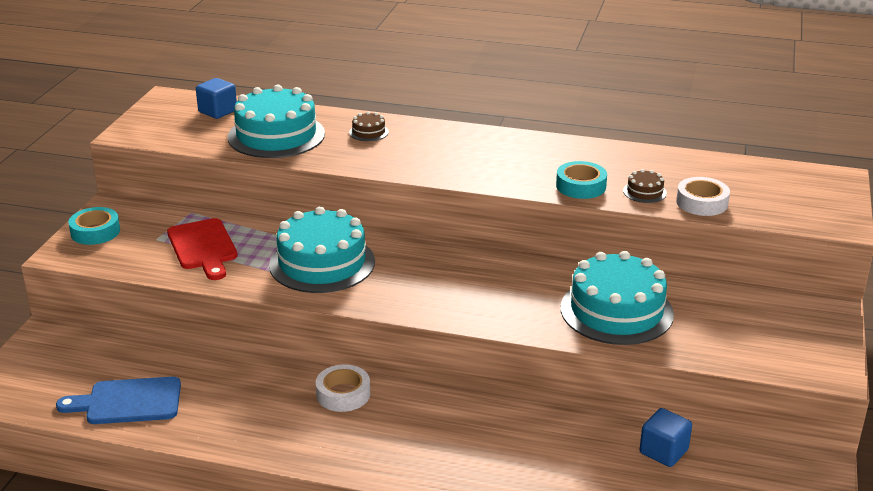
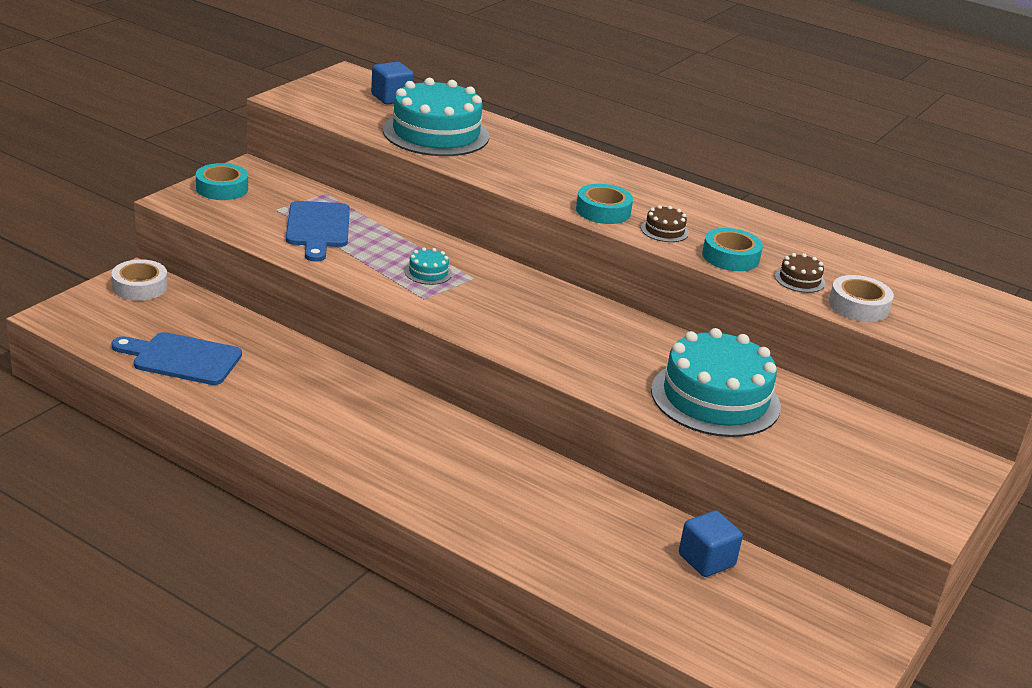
camera: 15 degrees right, 0 degrees up
red cutting board [167,218,237,280] -> blue cutting board [286,201,350,262]
turquoise cake [269,206,375,293] -> turquoise cake [405,247,452,285], size x0.41
white tape [316,365,370,412] -> white tape moved to [112,259,168,301]
brown cake [349,112,389,141] -> brown cake moved to [641,205,689,242]
none -> turquoise tape [576,184,633,224]

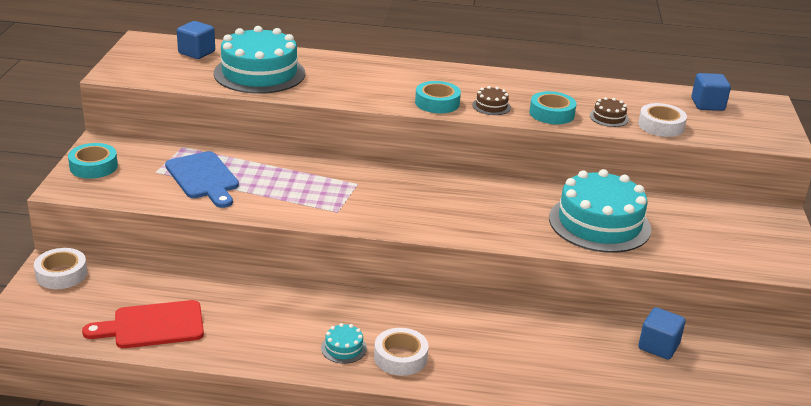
camera: 25 degrees left, 0 degrees up
blue cutting board [111,332,242,385] -> red cutting board [82,300,204,348]
turquoise cake [405,247,452,285] -> turquoise cake moved to [321,323,367,364]
none -> white tape [374,328,429,376]
none -> blue cube [691,73,731,111]

